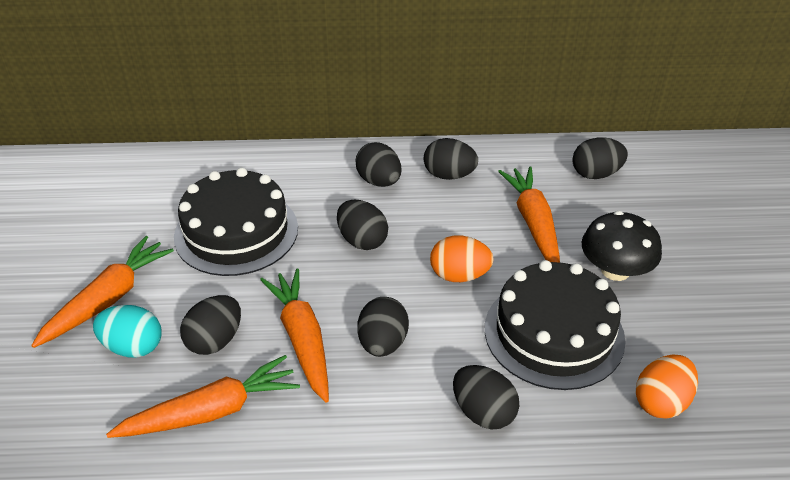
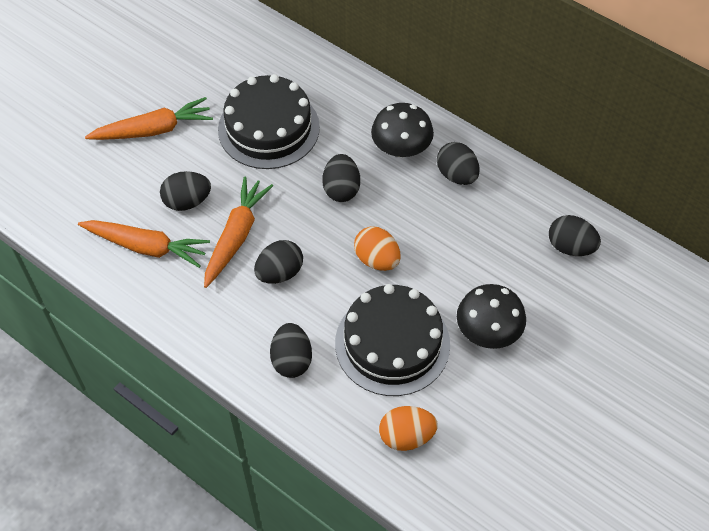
camera: 40 degrees right, 15 degrees up
turquoise egg [93,305,161,358] -> none
black egg [355,142,402,187] -> black mushroom [371,103,434,157]
orange carrot [498,167,560,263] -> none

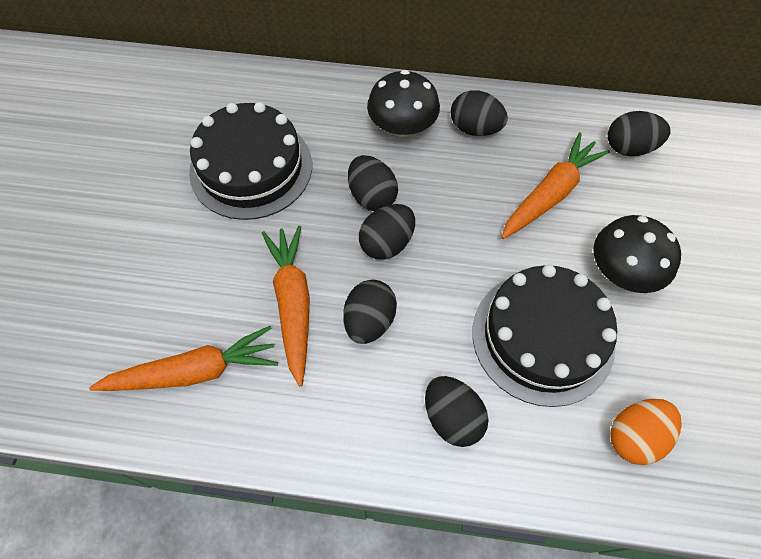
camera: 30 degrees left, 5 degrees up
orange carrot [85,97,213,140] -> orange carrot moved to [501,133,610,239]
black egg [160,171,211,211] -> black egg moved to [359,204,415,260]
orange egg [354,226,401,271] -> none

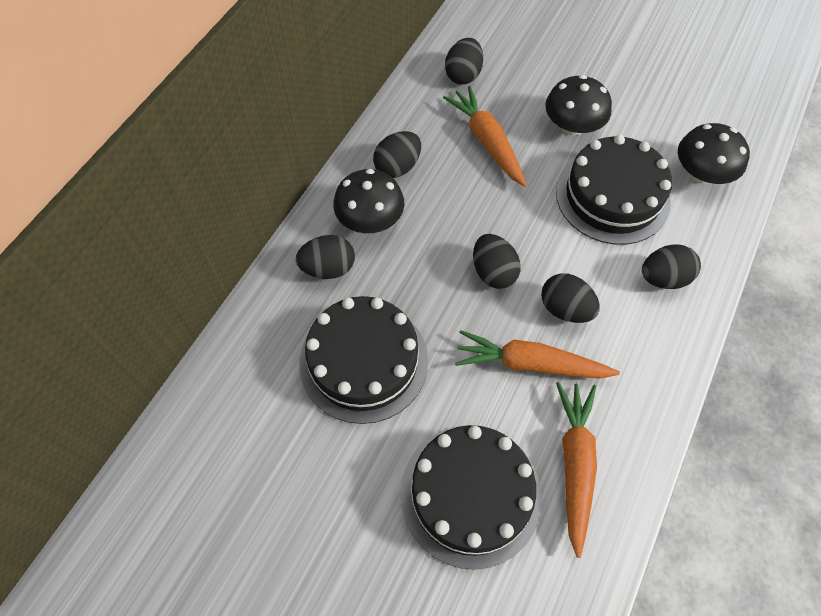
camera: 70 degrees left, 0 degrees up
black egg [348,155,398,211] -> black egg moved to [296,235,355,279]
orange egg [610,399,682,465] -> black mushroom [678,123,750,184]
none -> black cake [400,425,542,570]

